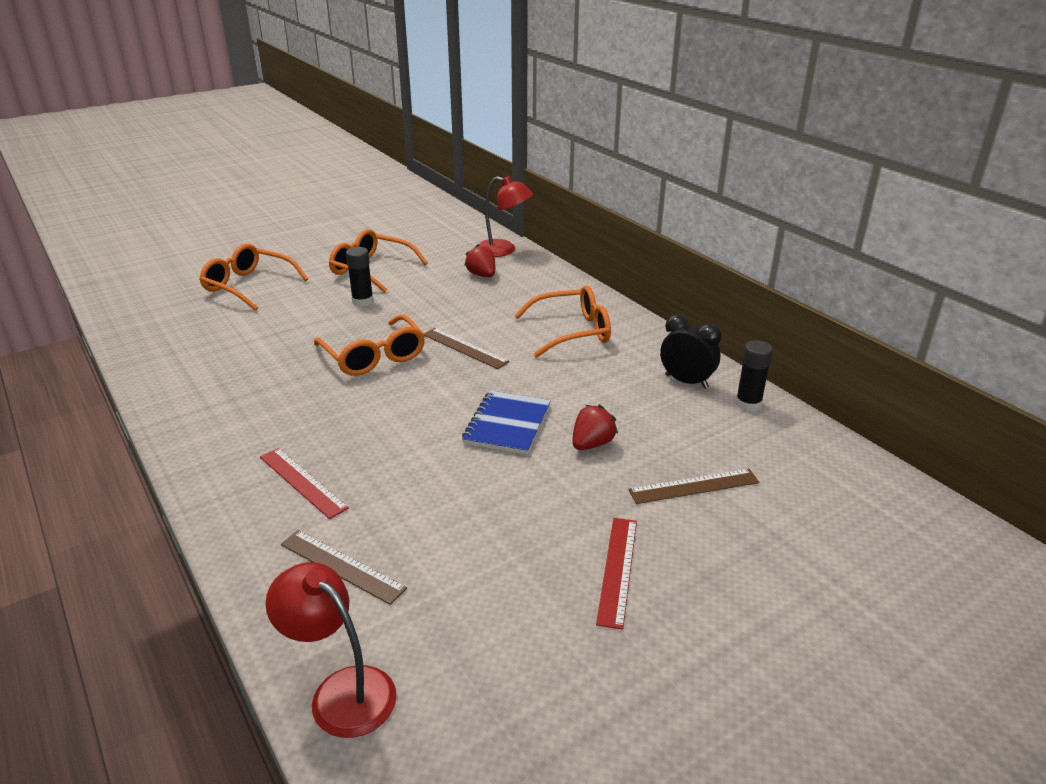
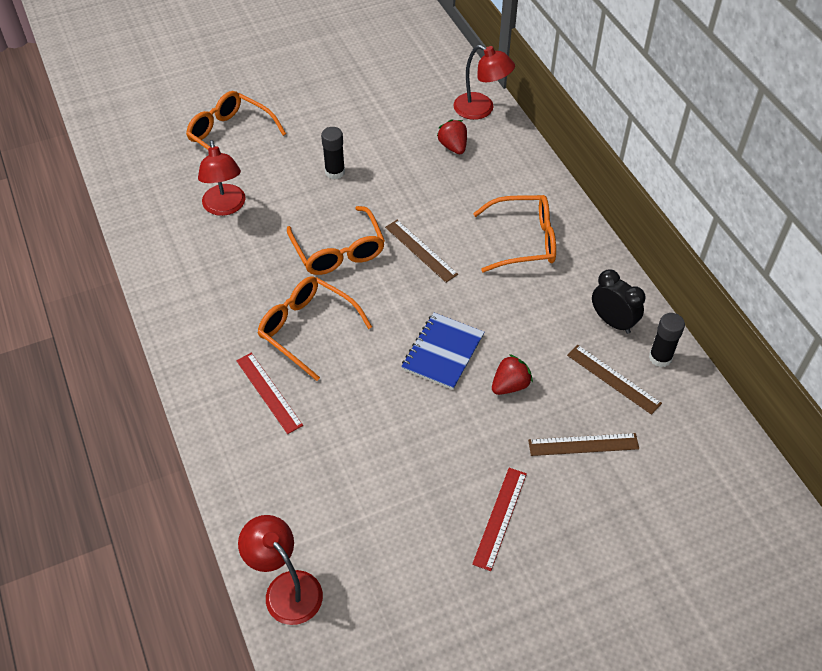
camera: 10 degrees right, 20 degrees up
brown ruler [281,530,407,605] -> brown ruler moved to [567,345,662,415]
orange glasses [329,229,428,293] -> orange glasses moved to [258,276,372,381]
none -> red lamp [198,140,246,216]

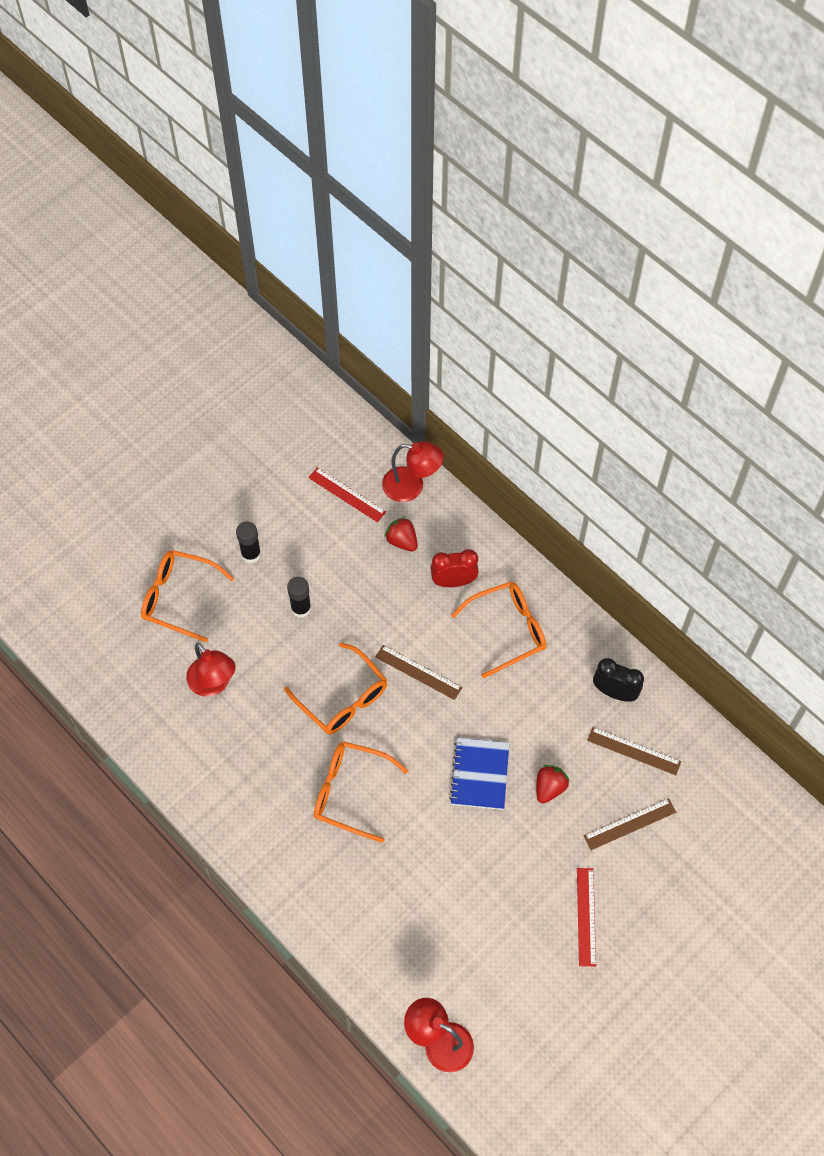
camera: 20 degrees left, 10 degrees up
red ruler [236,353,303,434] -> red ruler moved to [308,468,386,522]
black glue stick [649,313,685,367] -> black glue stick moved to [236,521,261,563]
none -> red clock [430,549,479,587]

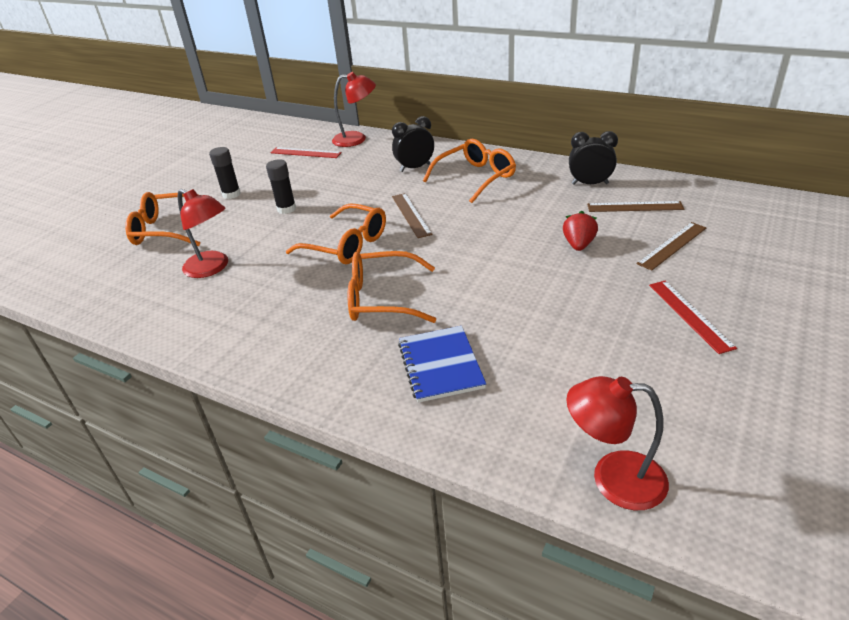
camera: 15 degrees left, 25 degrees down
brown ruler [375,645,462,700] -> brown ruler turned 60 degrees clockwise [392,193,433,238]
red strawberry [384,517,418,552] -> none
red clock [430,549,479,587] -> black clock [392,116,434,172]
blue notebook [449,738,509,810] -> blue notebook moved to [398,326,486,403]

